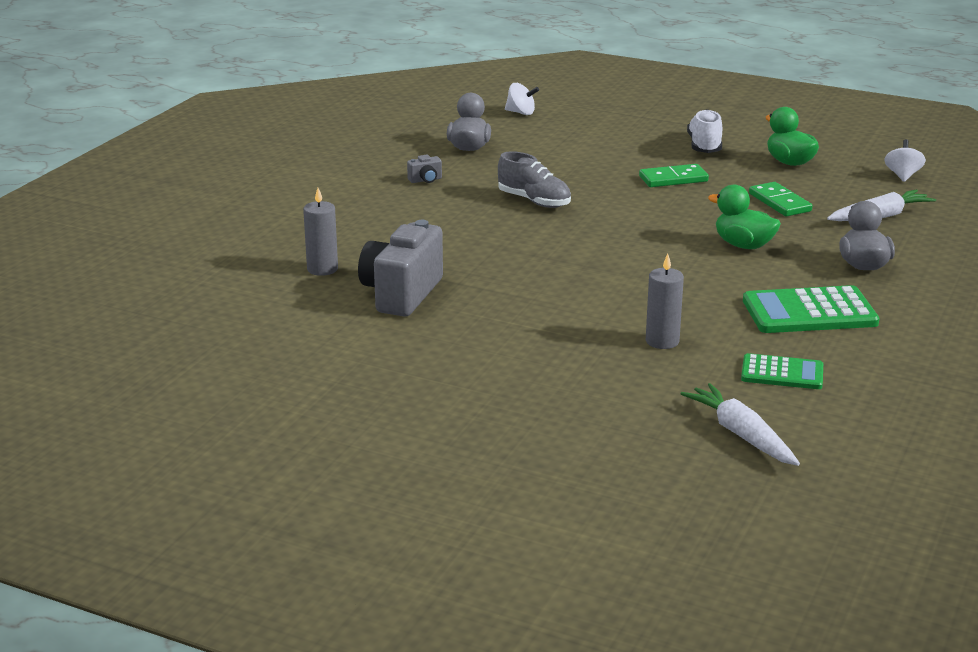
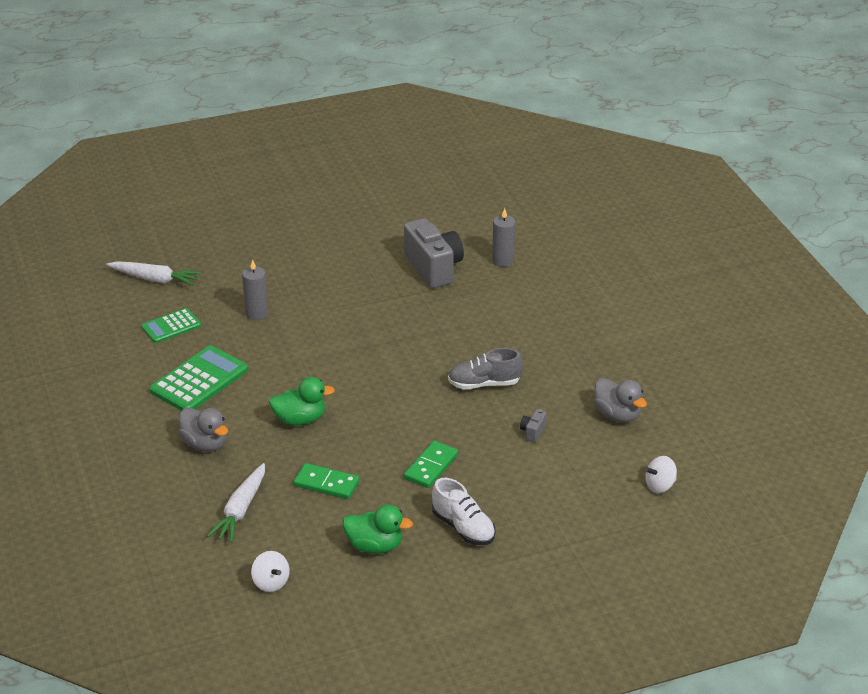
camera: 135 degrees right, 10 degrees up
grey camera [407,155,442,183] -> grey camera moved to [520,409,547,443]

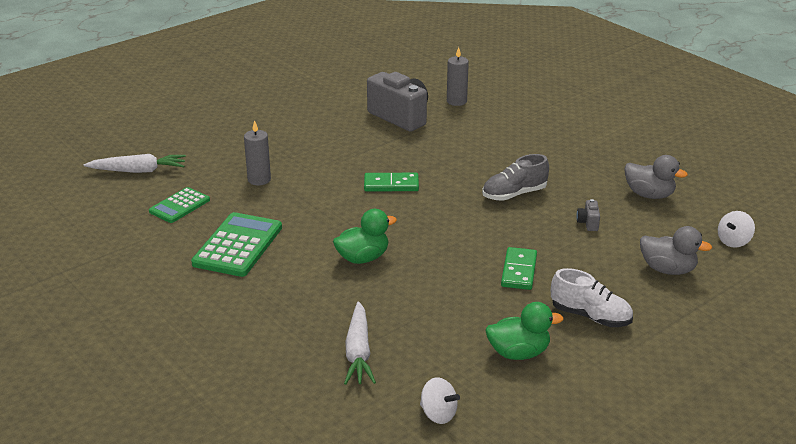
camera: 20 degrees left, 5 degrees down
grey duck [178,407,228,452] -> grey duck moved to [640,226,712,275]
green domino [294,463,360,499] -> green domino moved to [364,173,419,191]

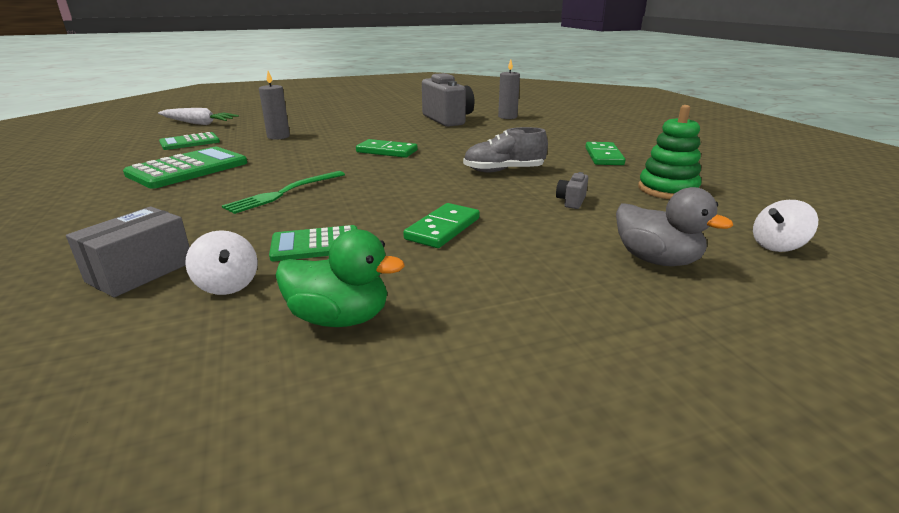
camera: 20 degrees right, 5 degrees down
green duck [333,209,397,264] -> green fork [222,171,345,214]
white carrot [344,301,376,385] -> grey box [66,206,190,297]
white spinning top [420,377,460,424] -> white spinning top moved to [185,230,258,295]
white shoe [551,268,633,327] -> none
grey duck [624,155,688,199] -> green stacking toy [638,105,701,199]
none -> green calculator [269,225,357,261]
none -> green domino [586,142,625,165]

